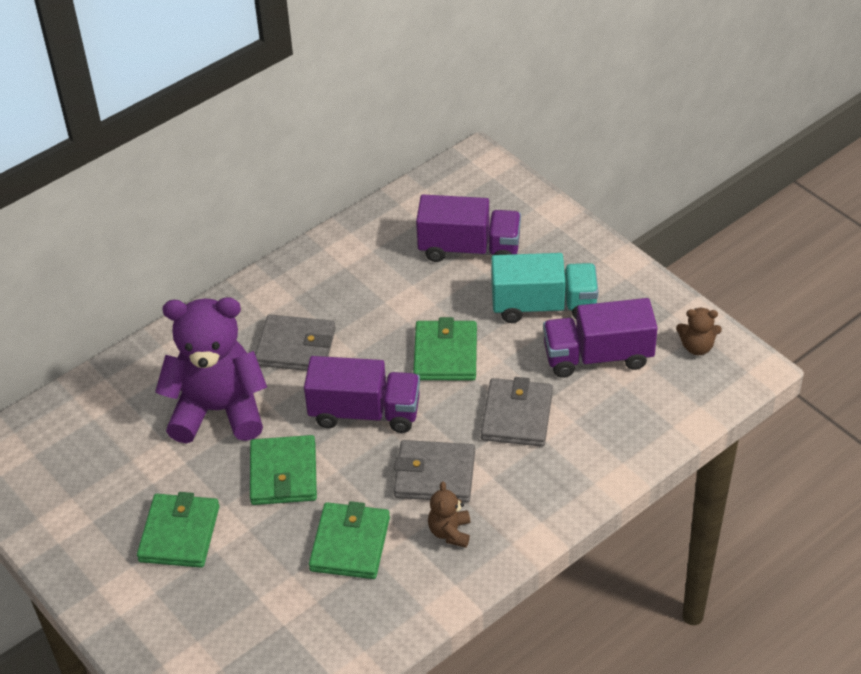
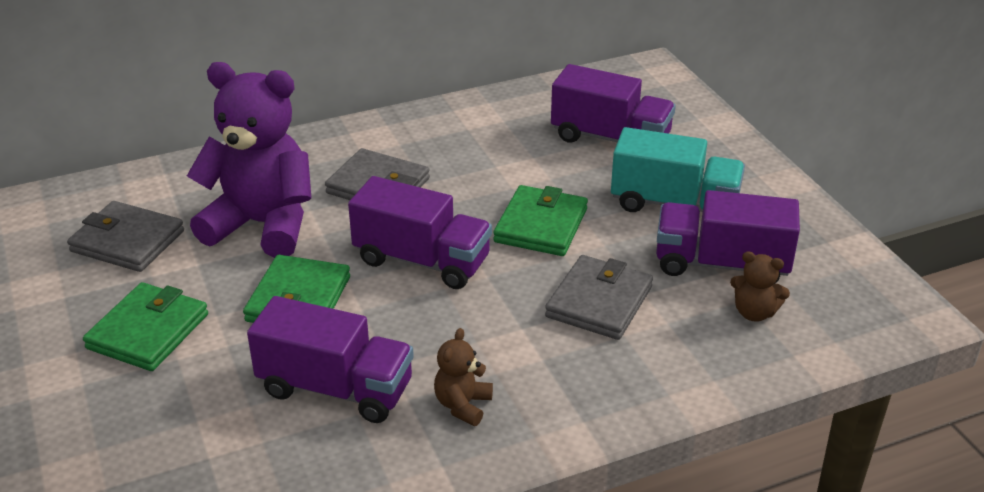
camera: 15 degrees right, 10 degrees down
green wallet [309,501,390,579] -> purple truck [247,296,414,423]
grey wallet [394,440,475,502] -> grey wallet moved to [67,201,184,272]
brown teddy bear [676,307,722,355] -> brown teddy bear moved to [730,251,790,322]

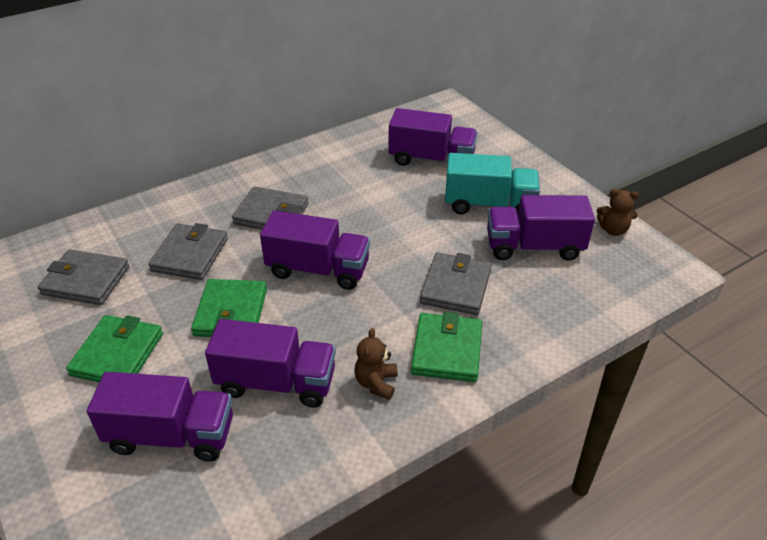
camera: 10 degrees left, 5 degrees up
purple teddy bear [187,62,312,258] -> grey wallet [148,223,228,280]
green wallet [493,185,588,256] -> green wallet moved to [411,312,482,382]
brown teddy bear [730,251,790,322] -> brown teddy bear moved to [597,189,639,236]
none -> purple truck [87,372,233,462]

